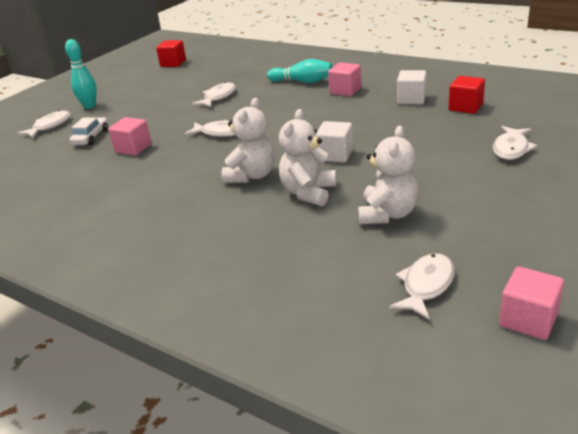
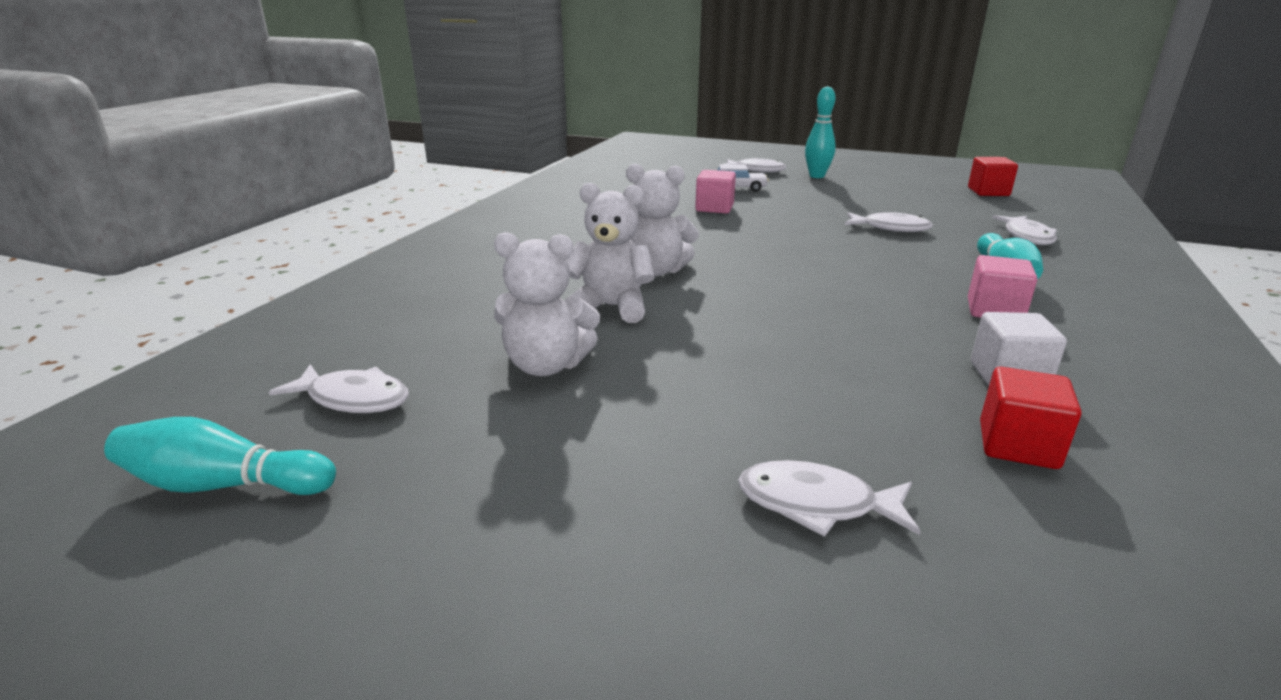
camera: 75 degrees right, 5 degrees down
white fish [185,120,235,137] -> white fish moved to [992,215,1057,245]
white cube [316,121,353,162] -> none
pink cube [499,266,564,340] -> turquoise bowling pin [104,417,336,495]

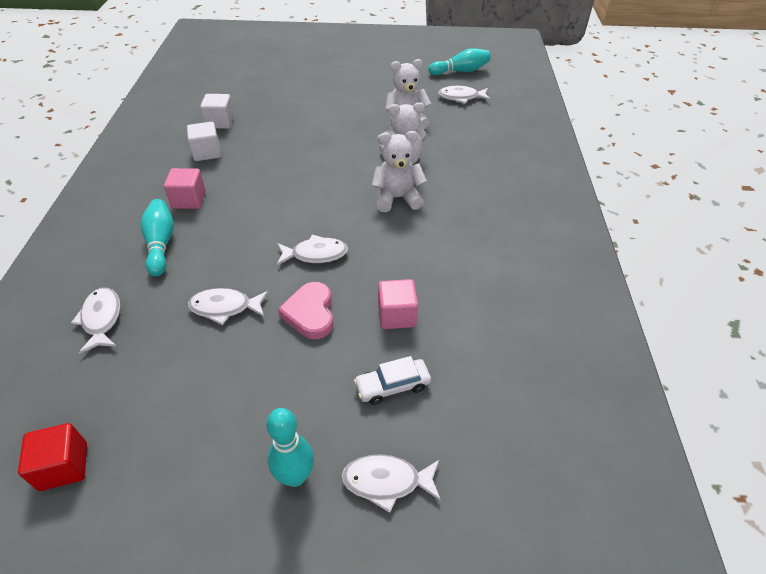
camera: 160 degrees right, 20 degrees up
white fish [738,460,921,537] -> white fish moved to [276,235,348,265]
red cube [980,367,1081,469] -> white cube [200,94,234,129]
none -> pink heart [278,282,333,339]

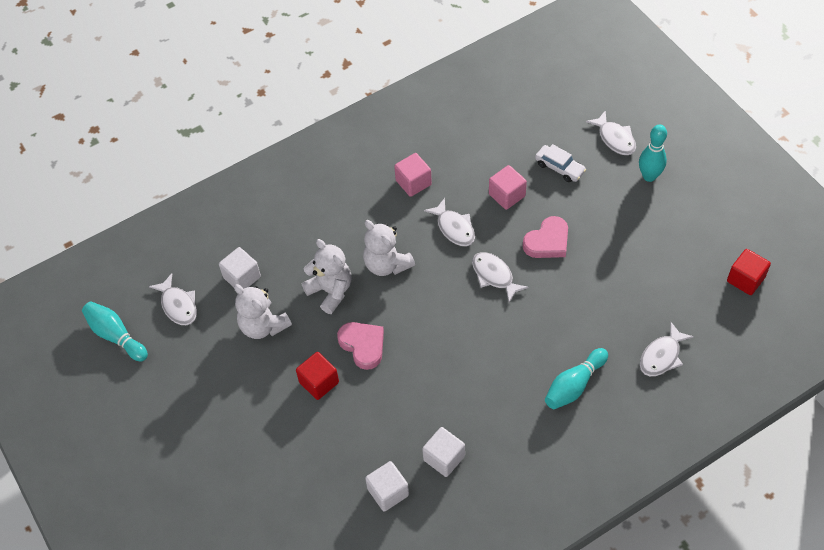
camera: 120 degrees left, 10 degrees up
pink cube [164,168,206,209] -> pink cube moved to [394,153,432,197]
white fish [188,288,268,325] -> white fish moved to [424,198,475,246]
none -> white cube [219,247,261,289]
none -> red cube [296,352,339,400]
none -> pink heart [337,322,384,370]

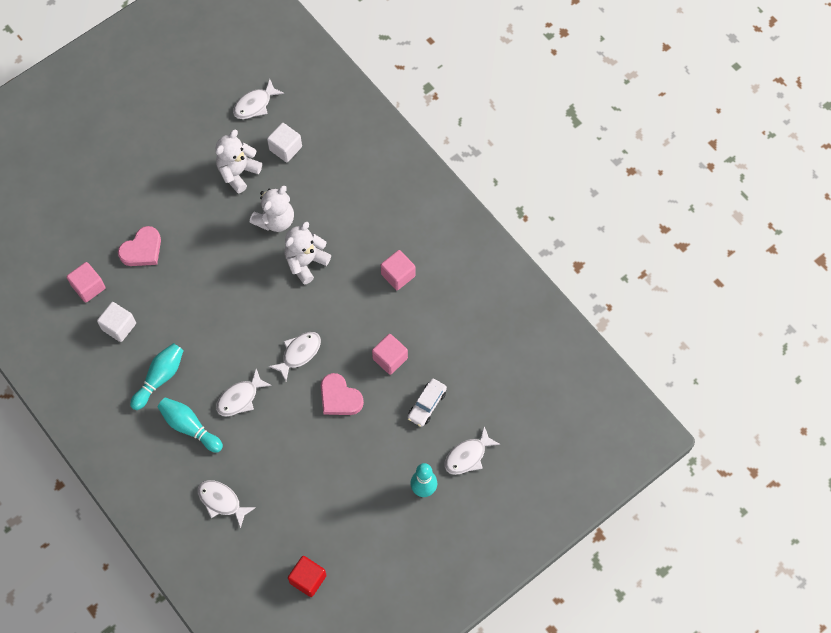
camera: 80 degrees right, 10 degrees up
turquoise bowling pin [82,301,148,362] -> turquoise bowling pin moved to [130,343,184,410]
red cube [296,352,339,400] -> none
pink heart [337,322,384,370] -> pink heart moved to [118,226,161,266]
white cube [365,461,409,512] -> pink cube [66,262,106,302]
white fish [424,198,475,246] -> white fish moved to [216,369,272,416]

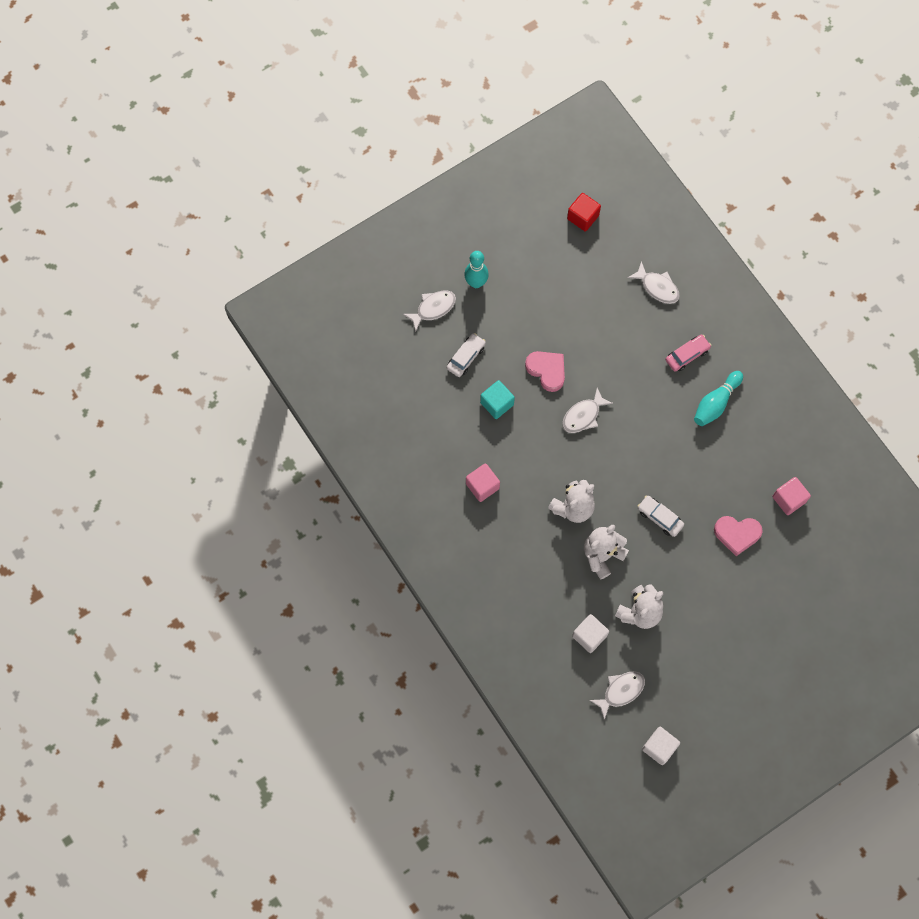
camera: 175 degrees left, 5 degrees up
white cube [97,302,136,342] -> white cube moved to [642,727,680,765]
pink heart [118,226,161,266] -> pink heart turned 135 degrees counterclockwise [714,516,763,556]
turquoise bowling pin [157,397,223,453] -> pink car [665,335,711,372]
white fish [216,369,272,416] -> none
pink cube [372,334,408,375] -> turquoise cube [480,380,515,419]
none -> white car [638,496,684,537]

